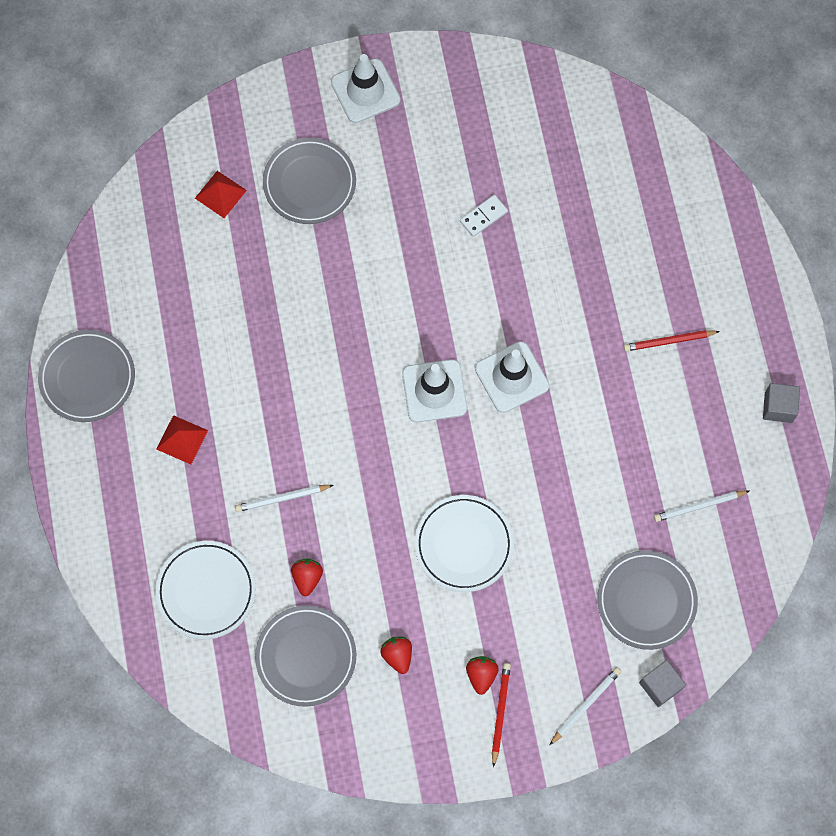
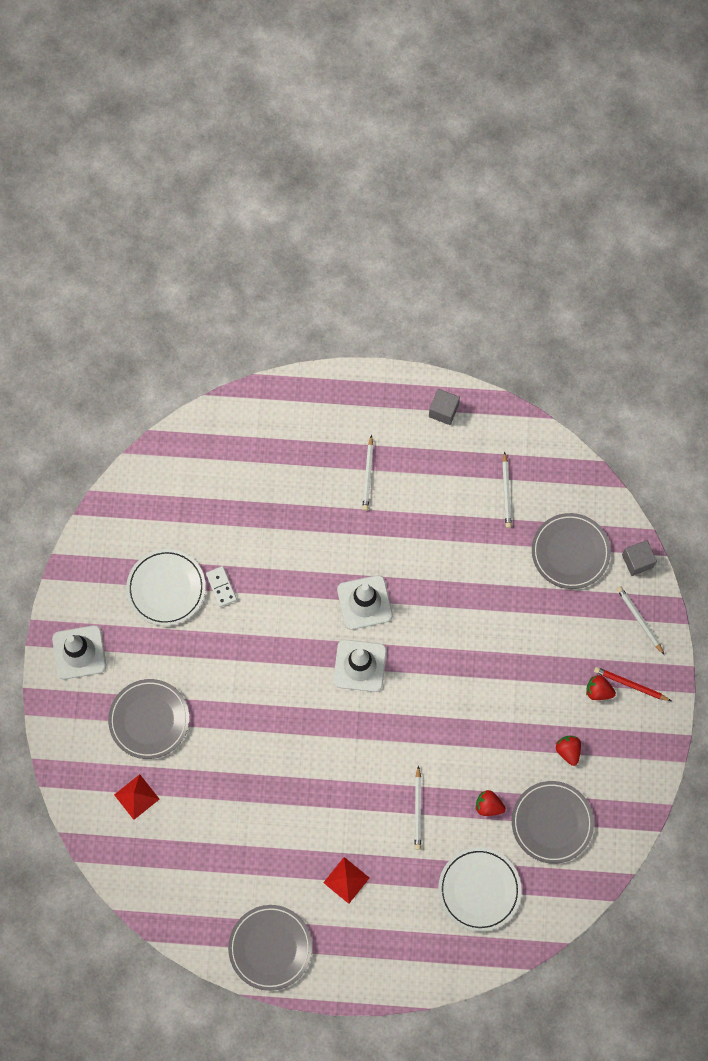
camera: 75 degrees left, 0 degrees up
red strawberry [381,637,412,674] -> red strawberry turned 75 degrees clockwise [556,736,581,766]
white plate [415,495,514,592] -> white plate moved to [126,549,206,626]
red pencil [624,330,720,351] -> white pencil [362,435,374,511]

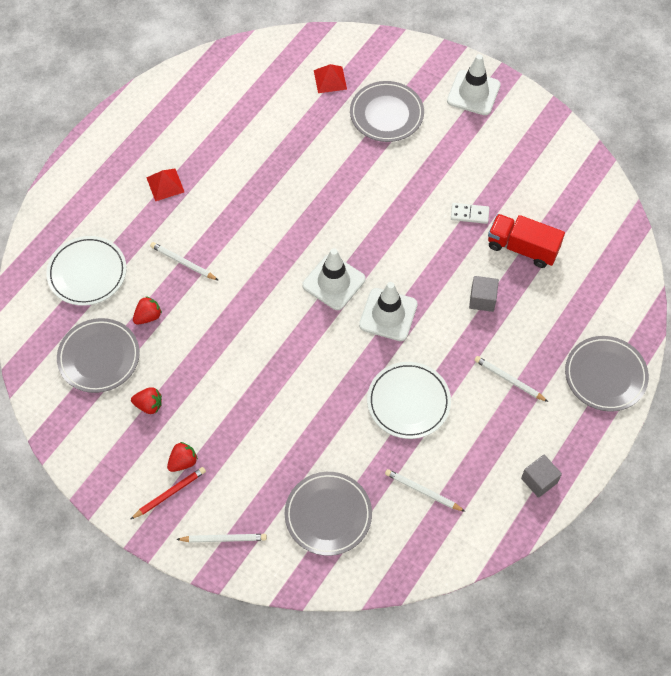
camera: 120 degrees right, 10 degrees down
white plate [126,549,206,626] -> white plate moved to [367,362,451,439]
grey plate [228,905,312,991] -> grey plate moved to [565,336,649,412]
grey cube [622,540,657,576] -> grey cube moved to [469,276,499,312]
none -> red truck [488,214,565,268]

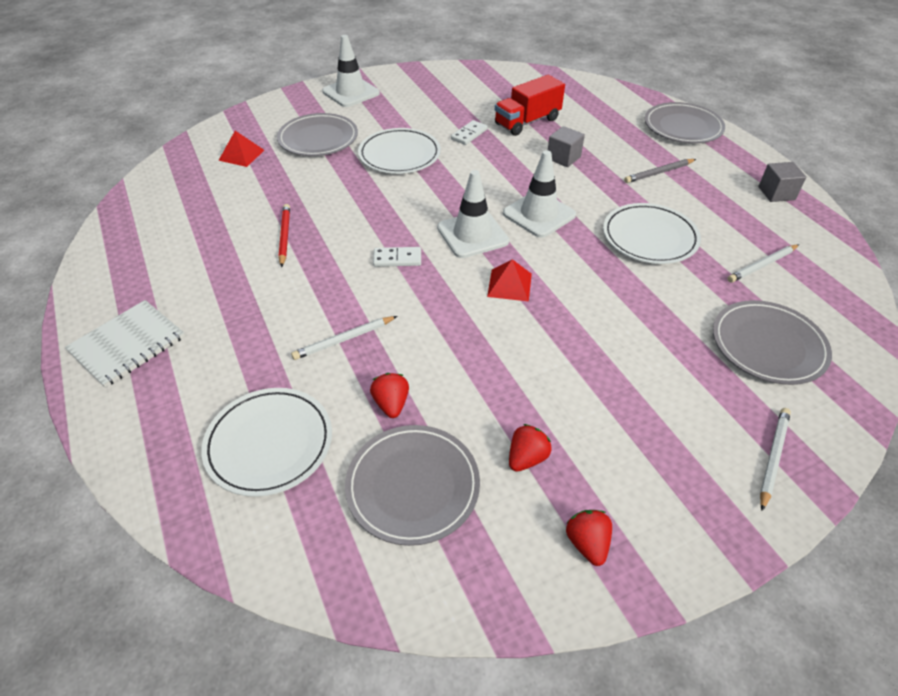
camera: 60 degrees left, 15 degrees down
red pencil [131,467,206,519] -> red pencil moved to [279,204,290,267]
red pyramid [146,169,184,201] -> red pyramid moved to [487,259,532,301]
red strawberry [167,442,198,472] -> red strawberry moved to [566,510,612,566]
white pencil [474,356,548,402] -> grey pencil [624,159,696,183]
none -> white notebook [65,300,185,388]
none -> white plate [358,128,441,174]
none -> white domino [373,247,421,267]

